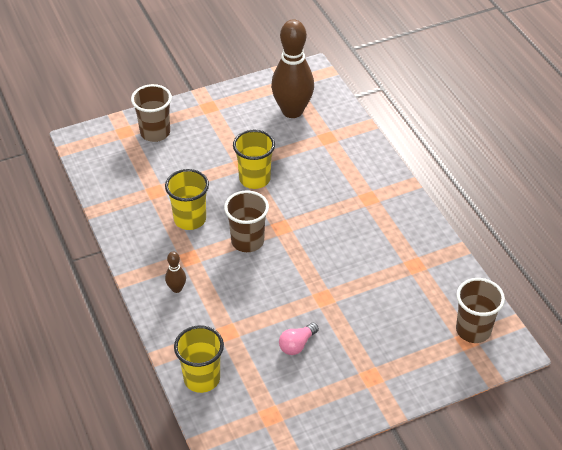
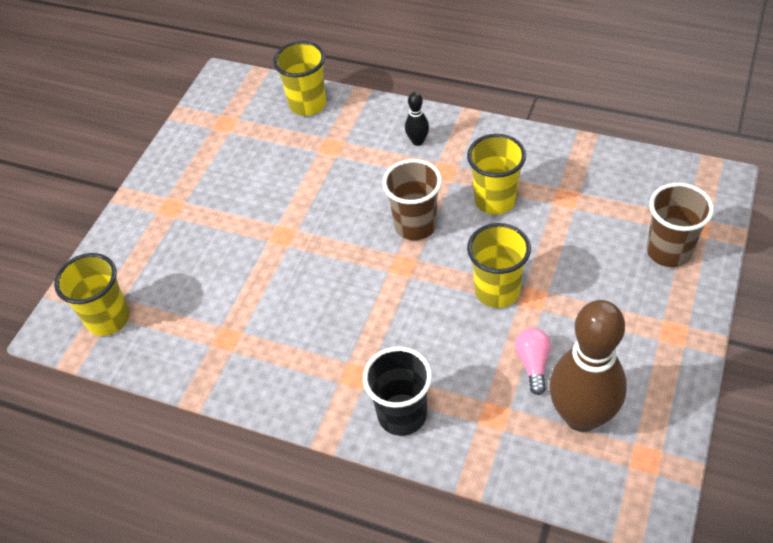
camera: 140 degrees right, 5 degrees up
brown bowling pin [165,252,186,293] -> black bowling pin [405,92,429,146]
pink light bulb [279,323,319,355] -> pink light bulb moved to [515,328,551,395]
brown cup [456,278,505,343] -> yellow cup [54,253,130,336]
none -> black cup [363,347,432,436]

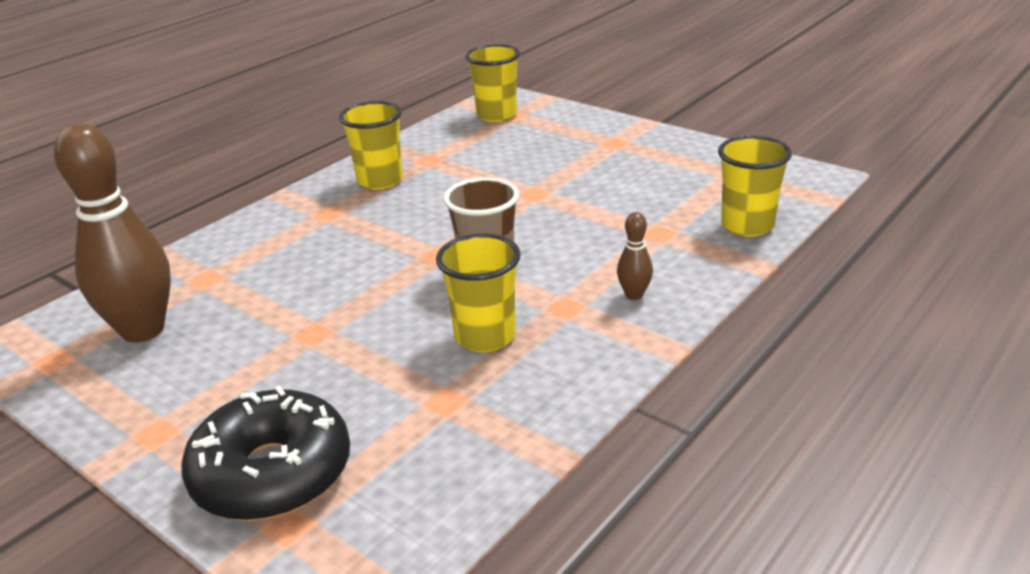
camera: 105 degrees right, 20 degrees down
black cup [363,347,432,436] -> none
black bowling pin [405,92,429,146] -> brown bowling pin [617,212,653,300]
yellow cup [467,223,531,308] -> yellow cup moved to [339,101,403,190]
pink light bulb [515,328,551,395] -> none
brown cup [646,183,714,267] -> black donut [181,385,350,521]

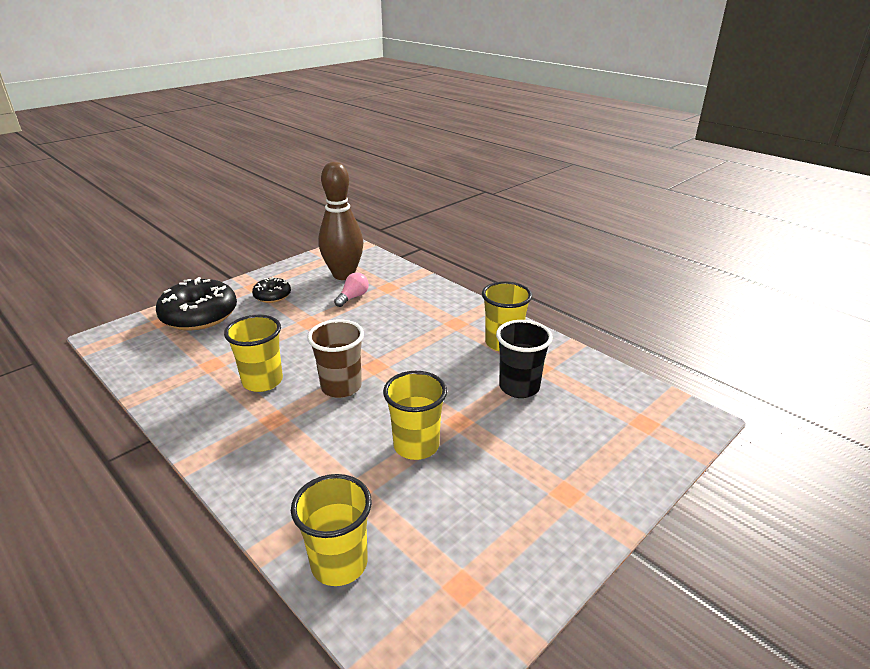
camera: 95 degrees right, 0 degrees up
yellow cup [465,44,520,122] -> yellow cup moved to [383,371,447,460]
brown bowling pin [617,212,653,300] -> none
none -> black donut [252,277,291,303]
none -> pink light bulb [334,273,369,307]
none -> black cup [496,320,553,398]

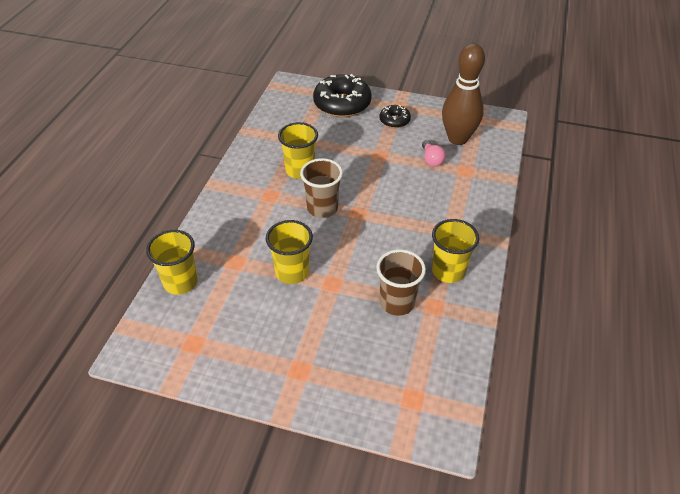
camera: 60 degrees right, 15 degrees up
pink light bulb [334,273,369,307] -> pink light bulb turned 75 degrees clockwise [422,140,446,167]
black cup [496,320,553,398] -> brown cup [376,249,426,316]

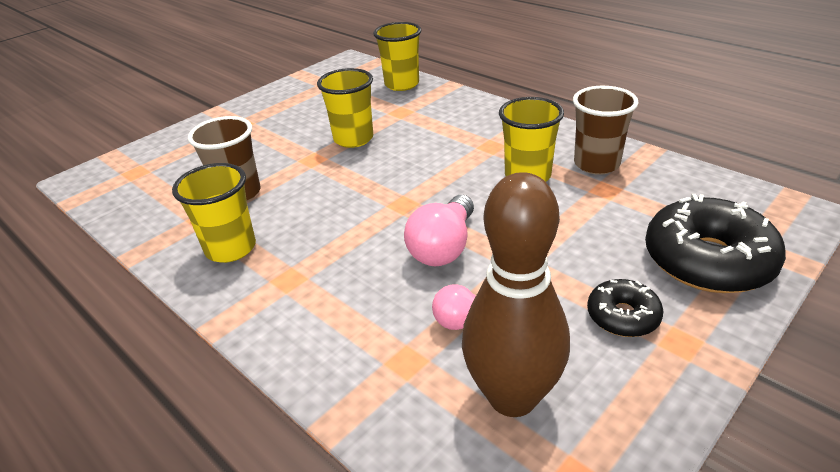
camera: 120 degrees right, 10 degrees down
brown cup [300,158,343,218] -> brown cup moved to [573,86,639,175]
none -> pink light bulb [404,195,474,266]

